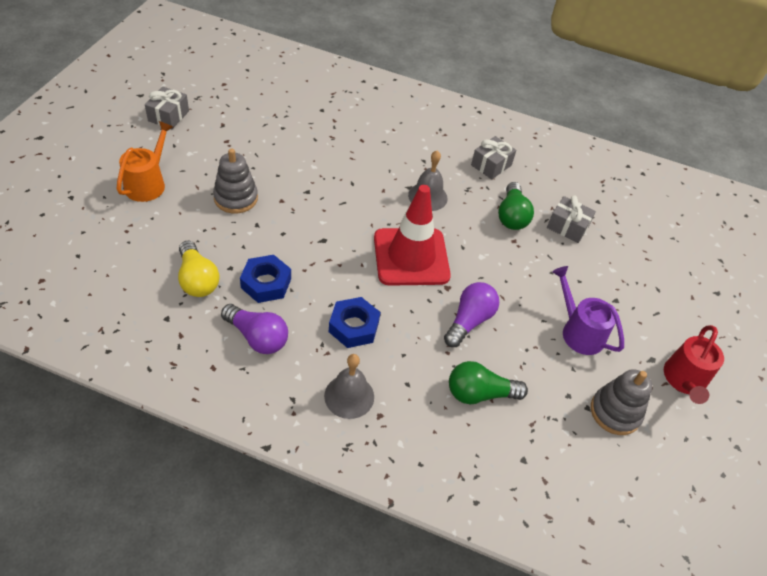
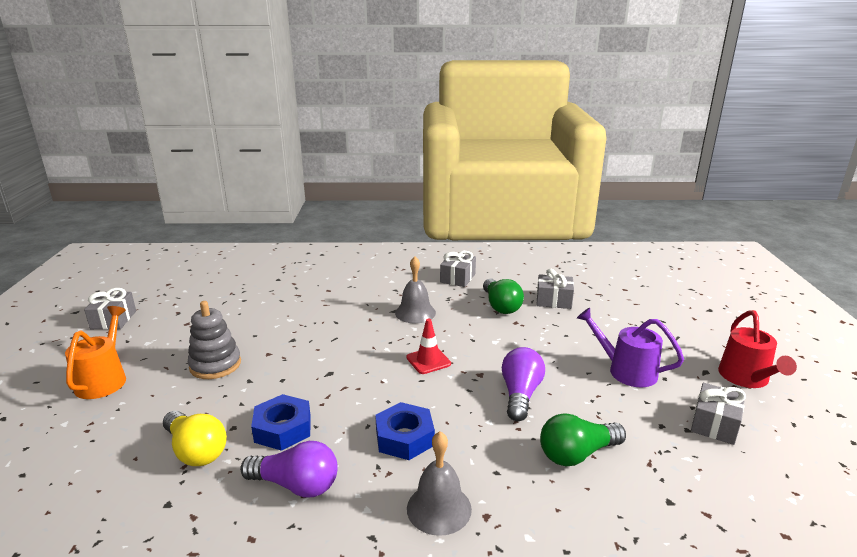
camera: 15 degrees left, 25 degrees down
red traffic cone [374,185,451,286] -> red traffic cone [406,319,451,374], size x0.46
grey stacking toy [591,369,652,435] -> grey gift [691,383,746,445]

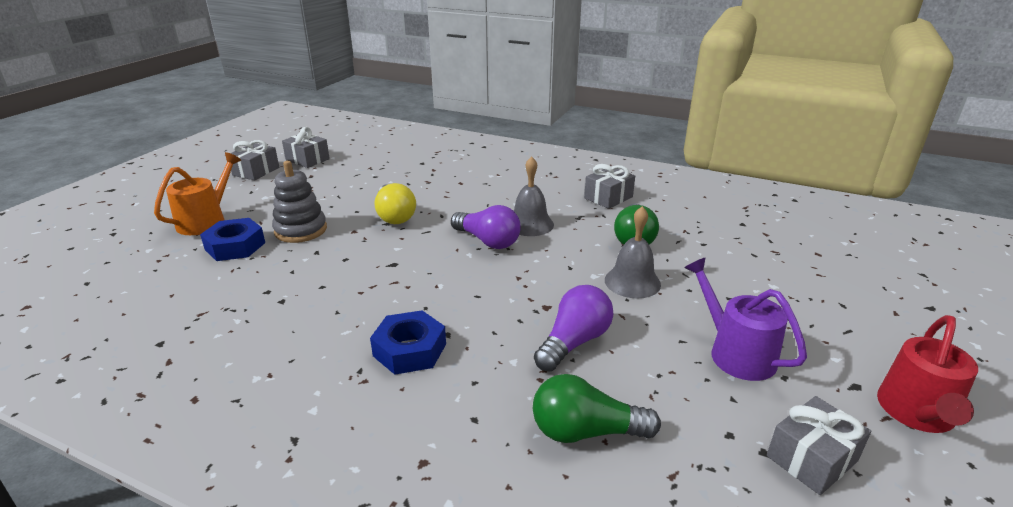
camera: 25 degrees right, 5 degrees up
yellow light bulb [163,411,227,466] -> yellow light bulb moved to [375,183,416,224]
purple light bulb [240,441,338,497] -> purple light bulb moved to [451,205,521,249]
blue nut [251,394,311,451] -> blue nut moved to [200,218,265,261]
red traffic cone [406,319,451,374] -> none
grey bell [407,431,472,536] -> grey bell moved to [605,206,661,298]
grey gift [536,268,574,309] -> grey gift moved to [282,127,330,168]

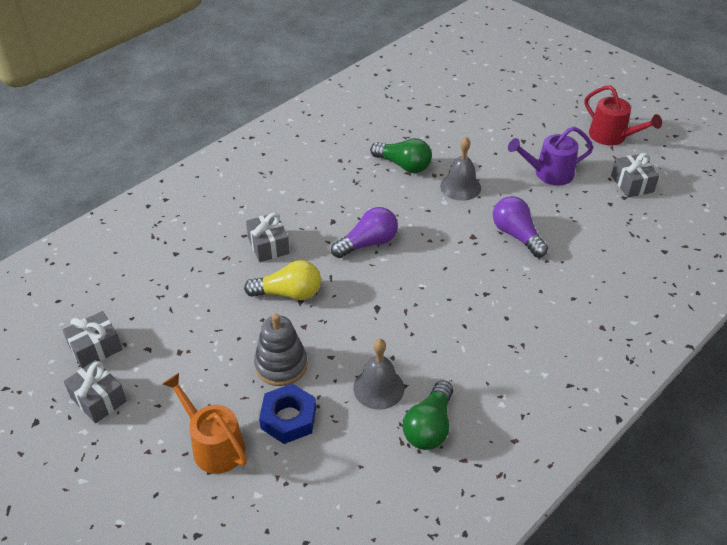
camera: 70 degrees left, 15 degrees up
blue nut [370,310,446,375] -> none
grey bell [514,156,554,236] -> grey bell moved to [353,339,404,410]
green light bulb [533,374,661,443] -> green light bulb moved to [403,380,453,450]
grey gift [584,164,635,209] -> grey gift moved to [246,213,290,262]

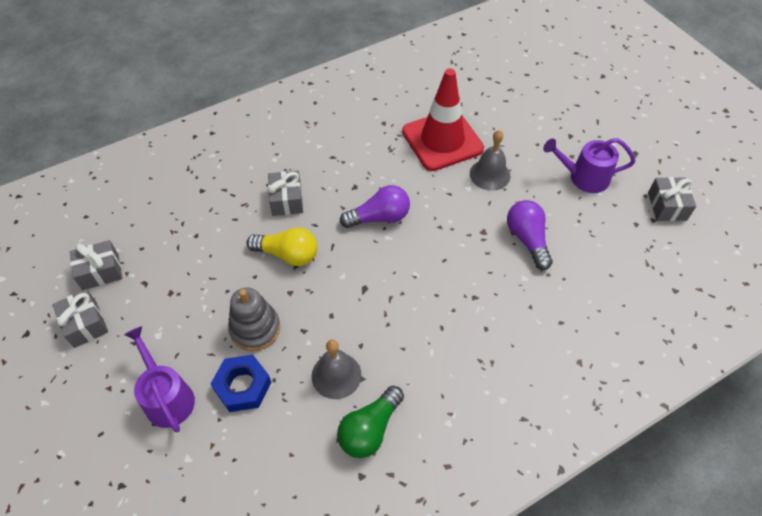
camera: 15 degrees right, 10 degrees up
orange watering can [163,373,247,474] -> purple watering can [124,326,195,433]
green light bulb [370,138,432,173] -> red traffic cone [402,68,484,171]
red watering can [585,85,662,145] -> none

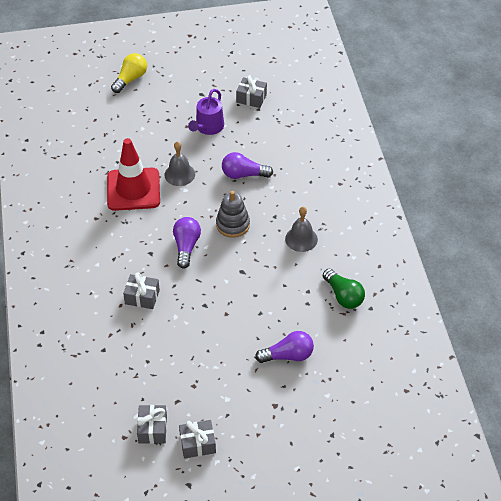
camera: 70 degrees left, 5 degrees down
purple watering can [124,326,195,433] -> none
blue nut [211,355,271,412] -> purple light bulb [255,331,314,363]
grey stacking toy [228,287,280,351] -> grey stacking toy moved to [216,191,250,238]
yellow light bulb [246,227,317,266] -> yellow light bulb moved to [111,53,147,93]
grey bell [312,340,362,399] -> grey bell moved to [285,207,318,252]

